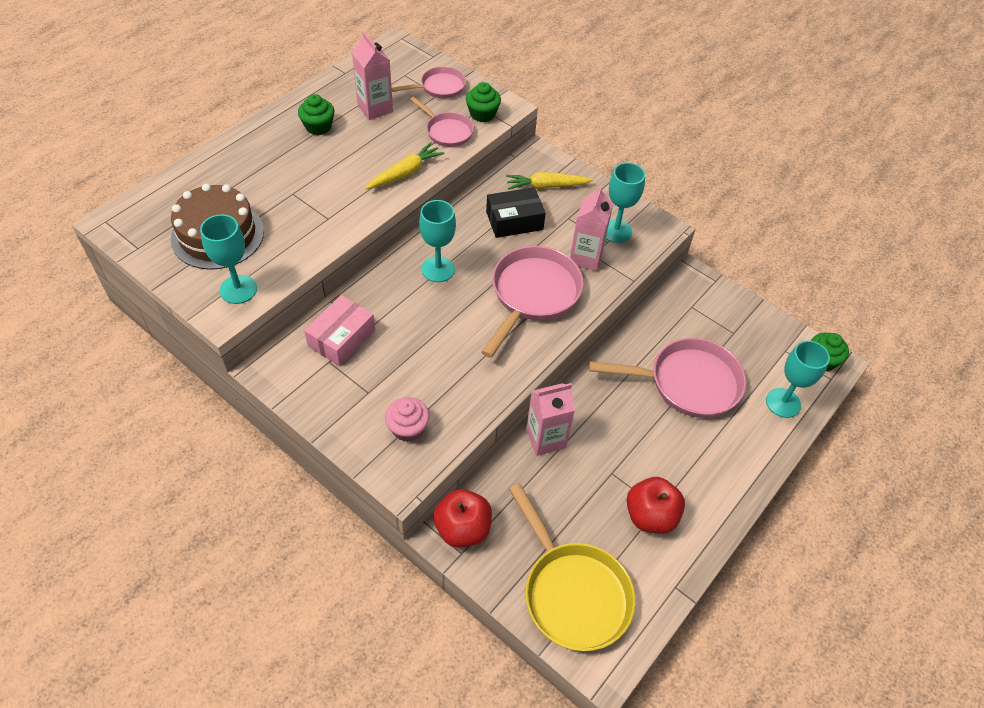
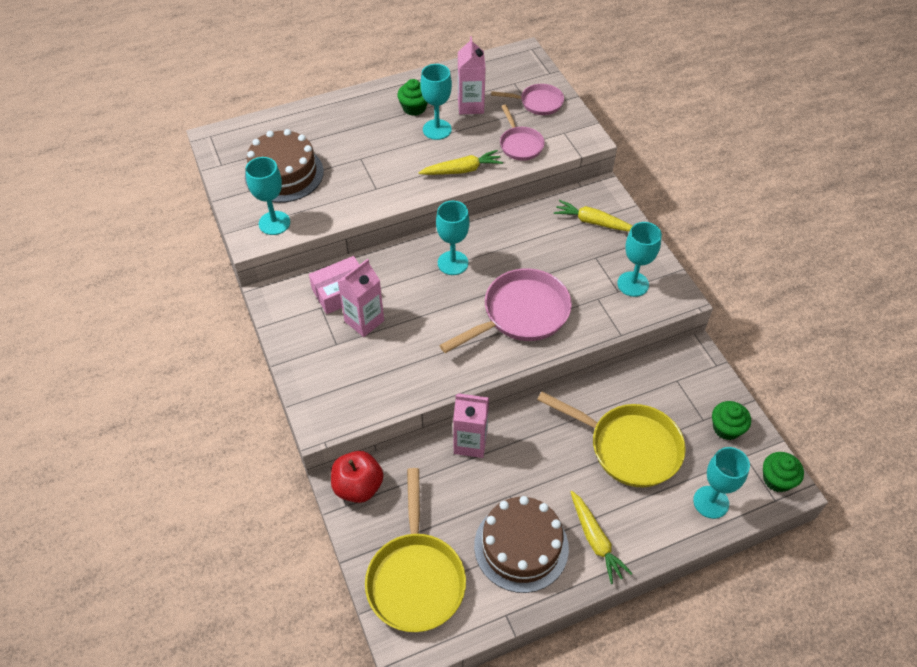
camera: 30 degrees right, 0 degrees up
pink cupcake [385,397,430,442] -> none
green cupcake [466,82,501,122] -> green cupcake moved to [712,401,751,440]
black box [486,187,546,238] -> none
pink carton [570,185,613,271] -> pink carton moved to [337,259,384,337]
pink pan [589,338,746,418] -> yellow pan [537,392,686,487]
red apple [627,477,685,534] -> brown cake [474,496,569,593]
none -> turquoise goblet [420,64,452,140]
none -> yellow carrot [571,491,633,584]

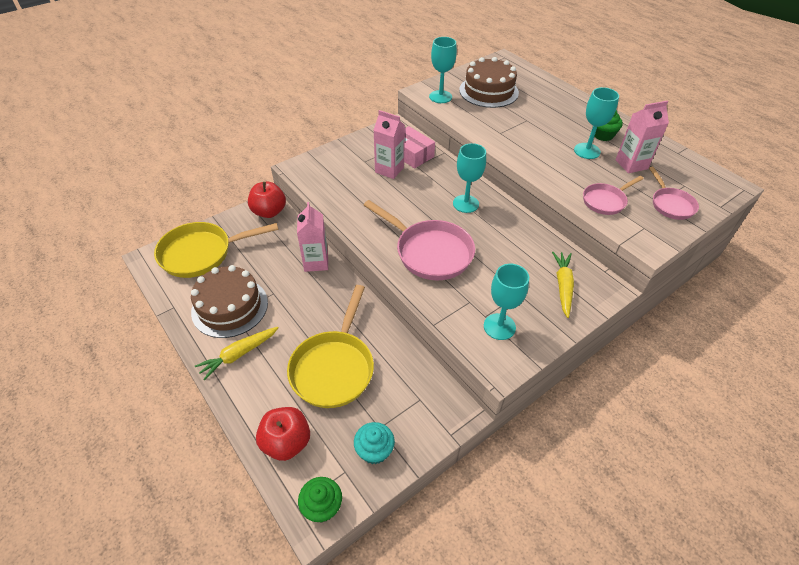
camera: 75 degrees right, 5 degrees down
yellow carrot [418,150,503,175] -> none
turquoise goblet [693,447,750,519] -> red apple [256,407,310,461]
green cupcake [712,401,751,440] -> turquoise cupcake [354,422,395,464]

